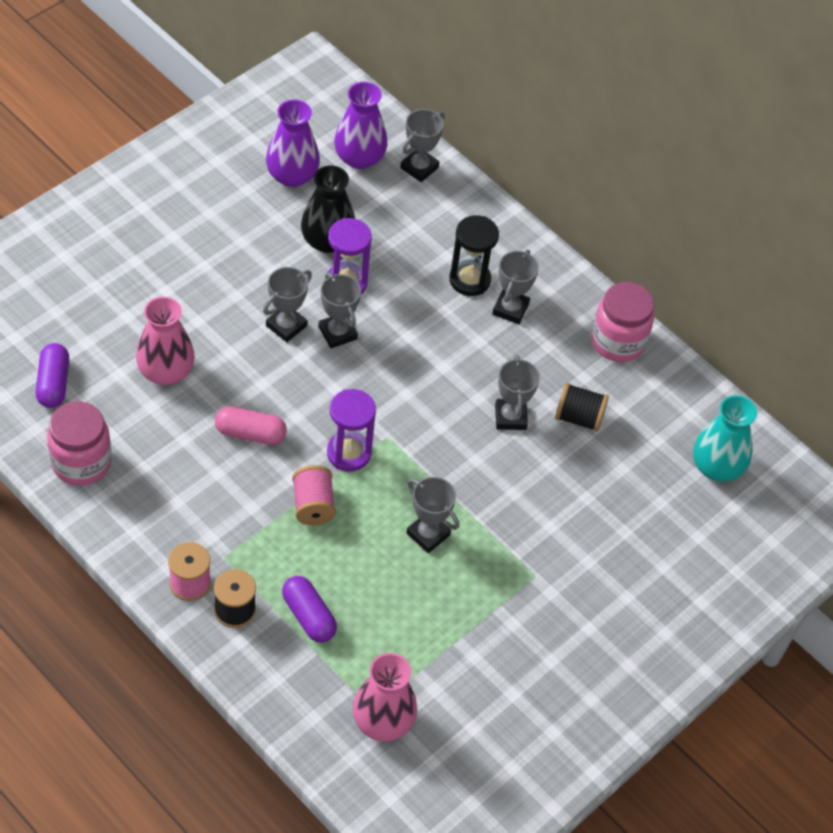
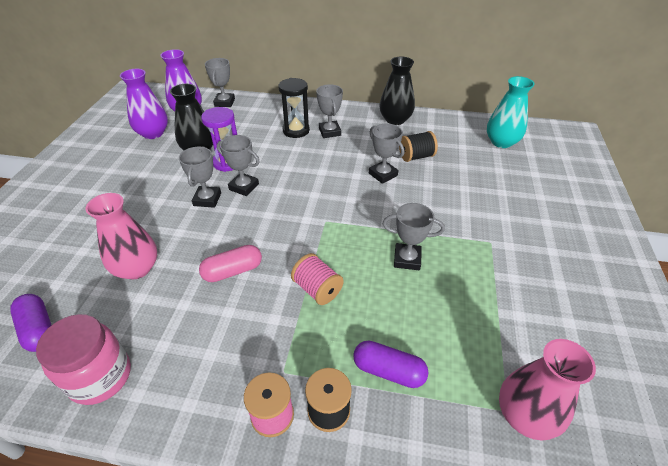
camera: 30 degrees left, 10 degrees down
purple hourglass [327,389,376,471] -> none
pink jar [591,282,654,362] -> black vase [380,57,415,125]

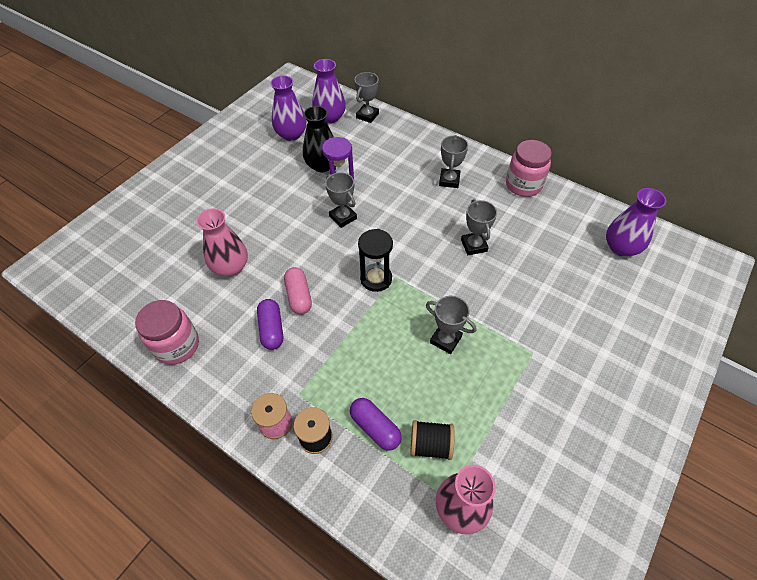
camera: 25 degrees right, 10 degrees up
purple capsule [10,294,51,352] -> purple capsule moved to [257,299,283,350]
grey trophy [179,146,221,208] -> none
pink capsule [199,245,262,282] -> pink capsule turned 75 degrees clockwise [284,267,312,314]
black hourglass [278,78,310,138] -> black hourglass moved to [358,229,393,292]
pink spool [291,253,344,305] -> none
black vase [380,57,415,125] -> pink jar [506,140,552,197]
black spool [399,131,438,162] -> black spool moved to [410,420,455,460]
turquoise vase [487,76,535,148] -> purple vase [606,188,666,257]

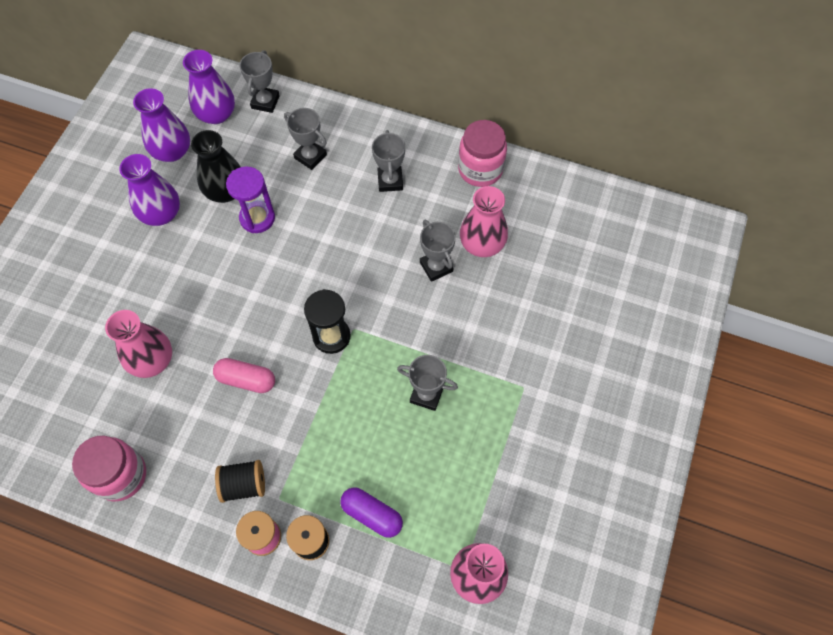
camera: 15 degrees left, 10 degrees up
purple capsule [257,299,283,350] -> none
pink capsule [284,267,312,314] -> pink capsule turned 45 degrees counterclockwise [213,358,275,393]
grey trophy [325,172,357,228] -> grey trophy moved to [284,108,327,170]
black spool [410,420,455,460] -> black spool moved to [215,460,265,503]
purple vase [606,188,666,257] -> purple vase moved to [119,154,180,226]
none -> pink vase [460,186,508,257]

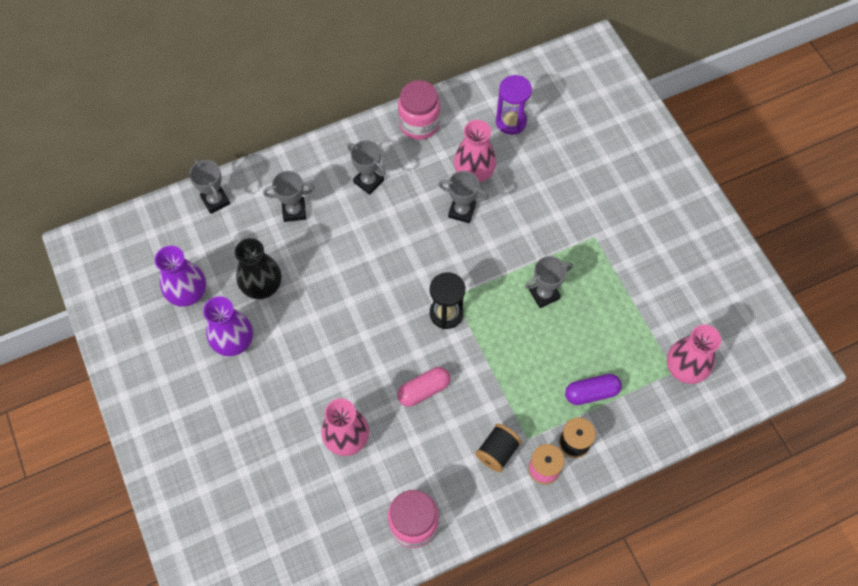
camera: 45 degrees left, 0 degrees up
purple vase [183,50,235,124] -> none
purple hourglass [226,167,275,233] -> purple hourglass moved to [496,75,532,135]

